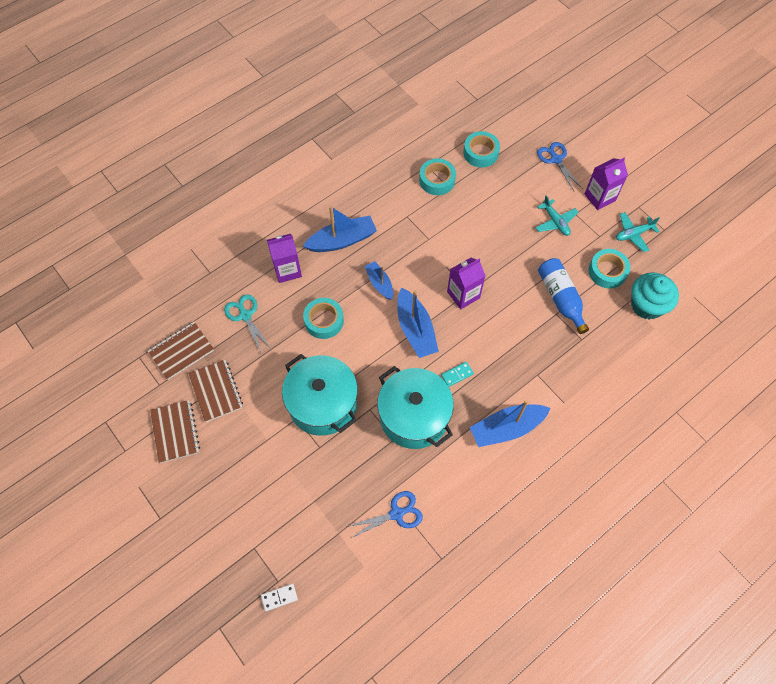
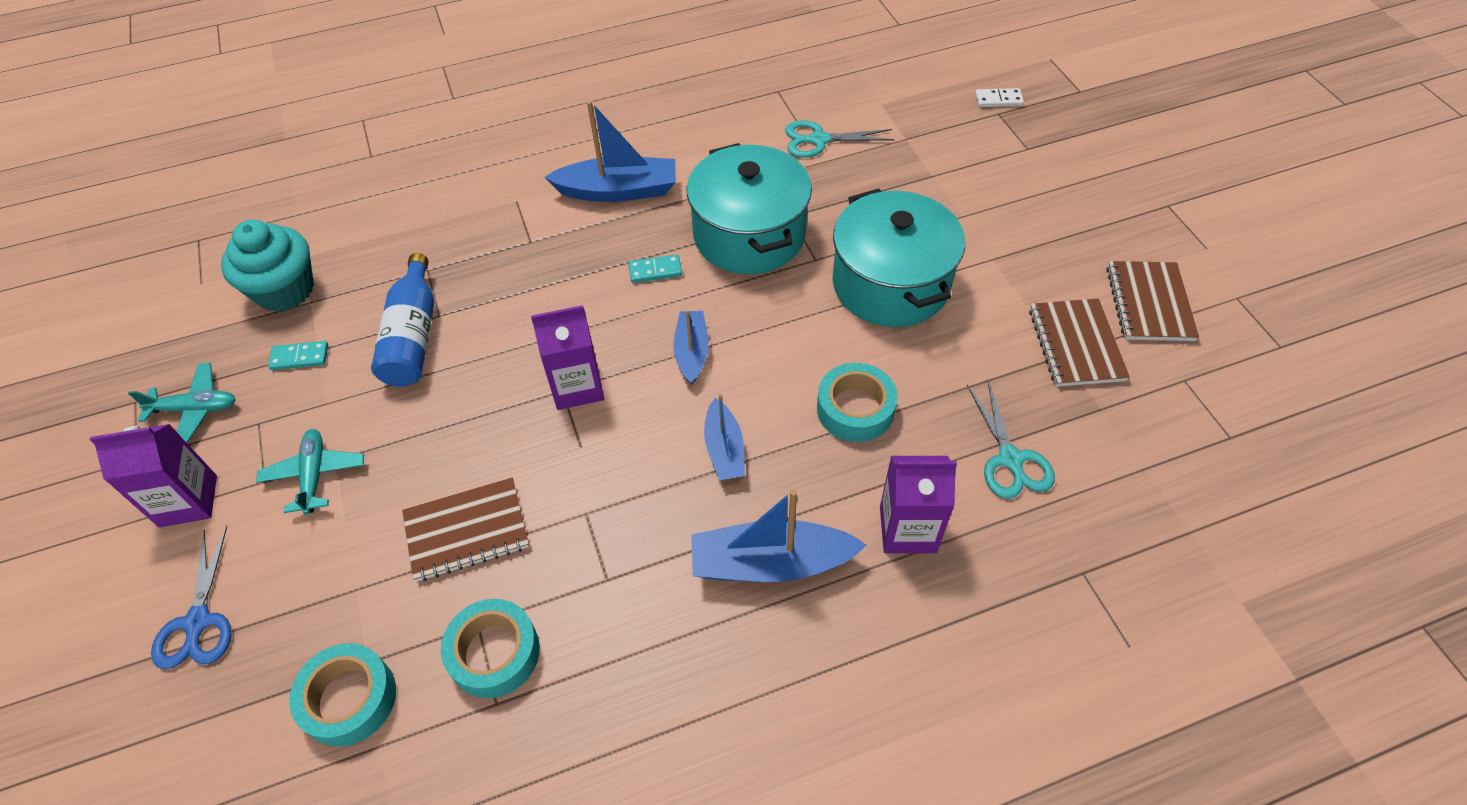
camera: 160 degrees left, 10 degrees down
brown notebook [148,322,214,380] -> brown notebook moved to [402,477,529,582]
blue scissors [346,491,423,538] -> turquoise scissors [785,120,895,158]
blue boat [397,287,439,358] -> blue boat [673,310,709,385], size x0.61
turquoise tape [589,249,631,289] -> turquoise domino [268,341,328,370]

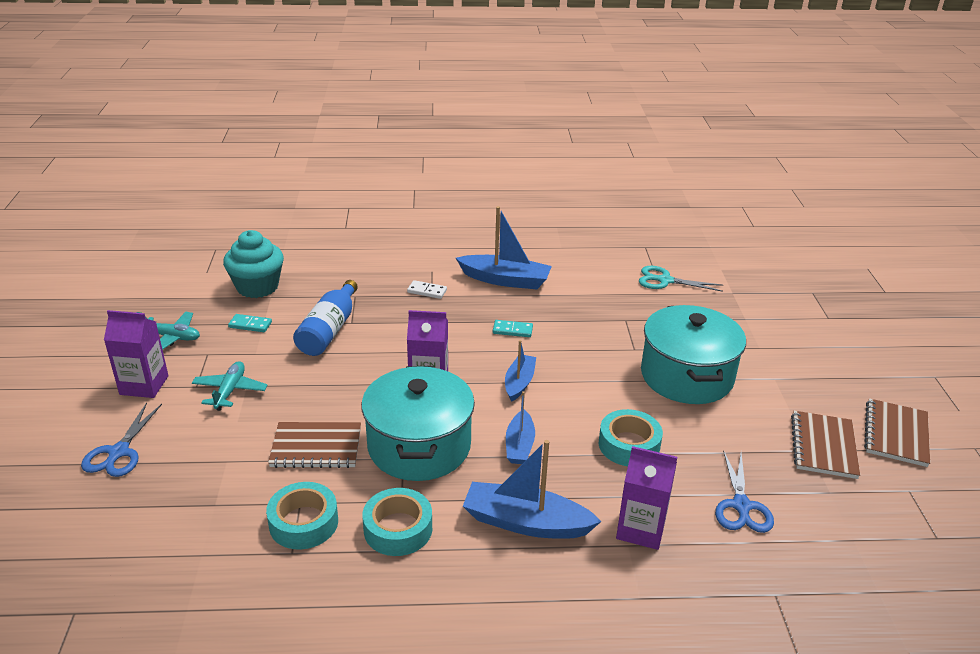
camera: 15 degrees right, 20 degrees down
turquoise tape [289,643,396,747] -> turquoise tape moved to [362,488,432,556]
turquoise pot [687,143,812,274] -> turquoise pot moved to [361,366,475,481]
turquoise scissors [967,380,1055,499] -> blue scissors [715,450,774,533]
white domino [975,88,1024,107] -> white domino moved to [407,280,447,299]

